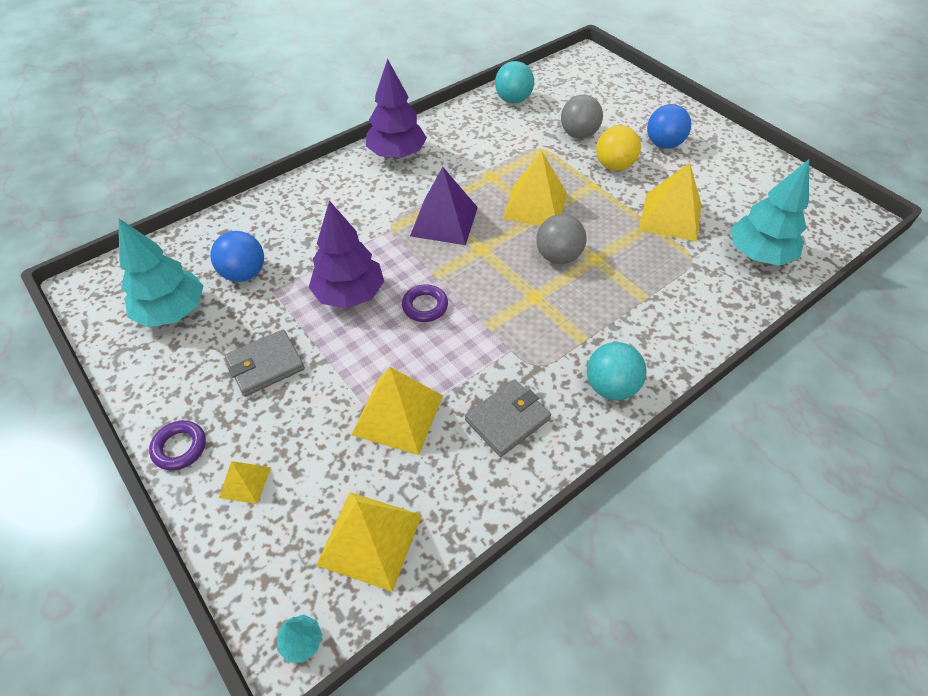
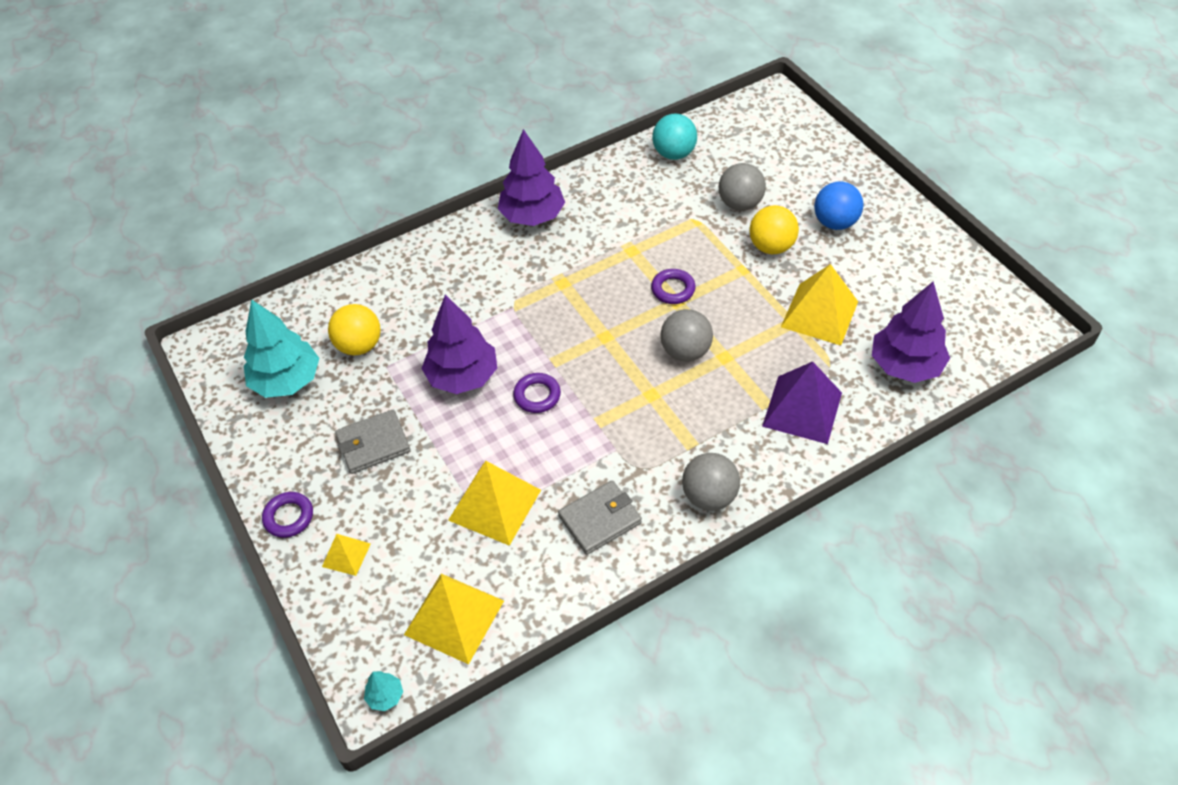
camera: 10 degrees right, 0 degrees up
blue ball [210,231,264,282] -> yellow ball [328,304,381,355]
purple pyramid [410,167,478,245] -> purple pyramid moved to [762,361,842,444]
yellow pyramid [503,151,567,226] -> purple ring [651,269,696,304]
turquoise ball [587,342,647,400] -> grey ball [682,453,740,511]
turquoise tree [731,159,809,266] -> purple tree [872,281,950,383]

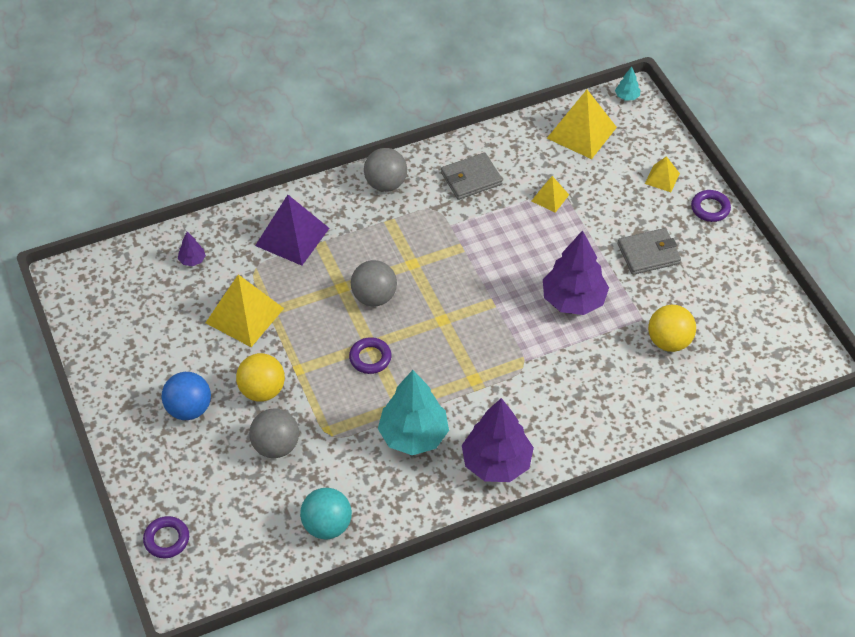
camera: 175 degrees left, 0 degrees up
turquoise tree [244,299,319,398] -> turquoise tree moved to [378,370,449,455]
yellow pyramid [448,461,541,546] -> yellow pyramid [532,176,569,213], size x0.52
purple ring [513,373,561,413] -> purple ring moved to [143,516,189,558]
purple tree [872,281,950,383] -> purple tree [178,232,206,266], size x0.43

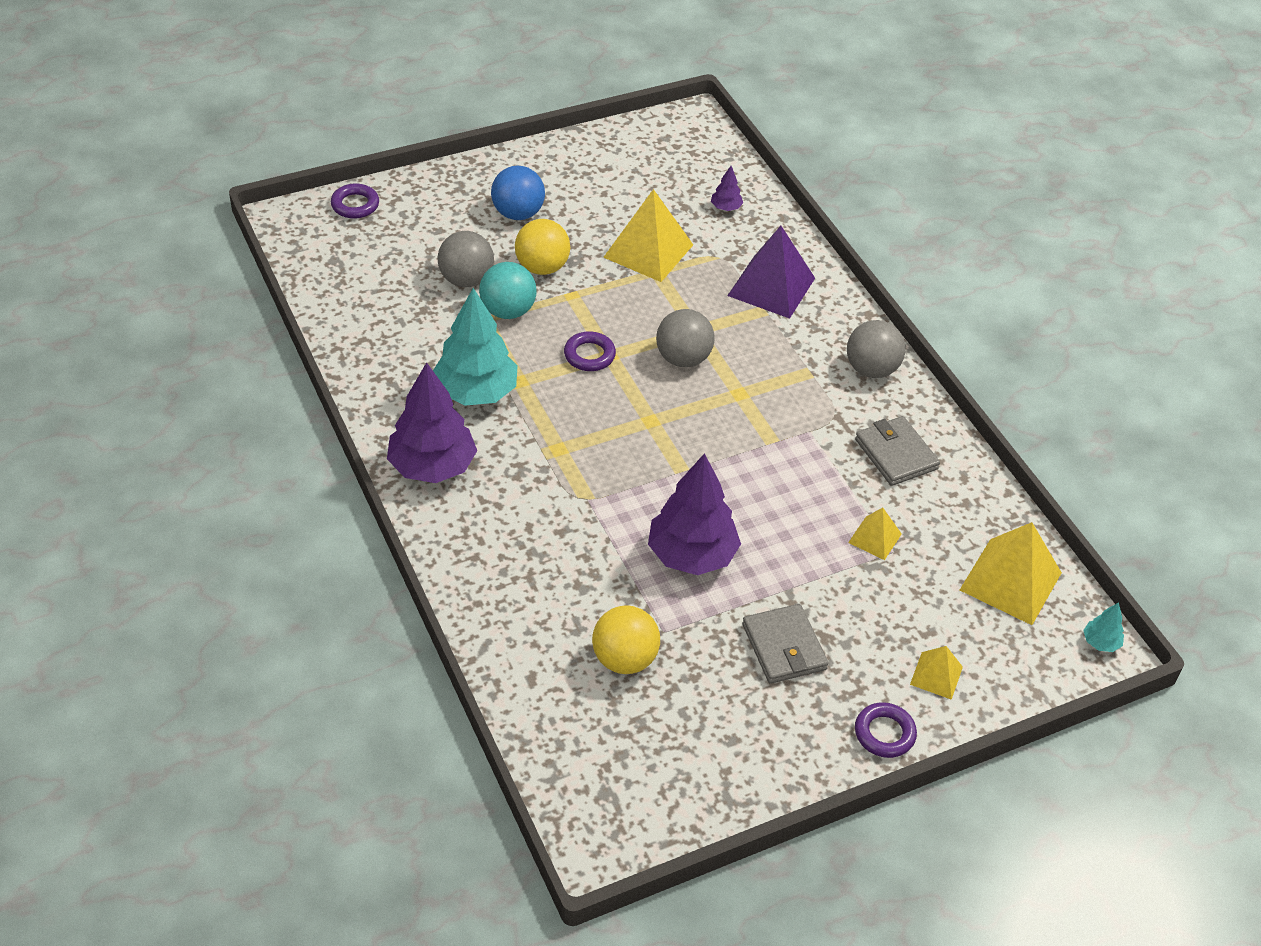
camera: 85 degrees right, 5 degrees down
turquoise ball [300,488,352,539] -> turquoise ball moved to [479,262,536,319]

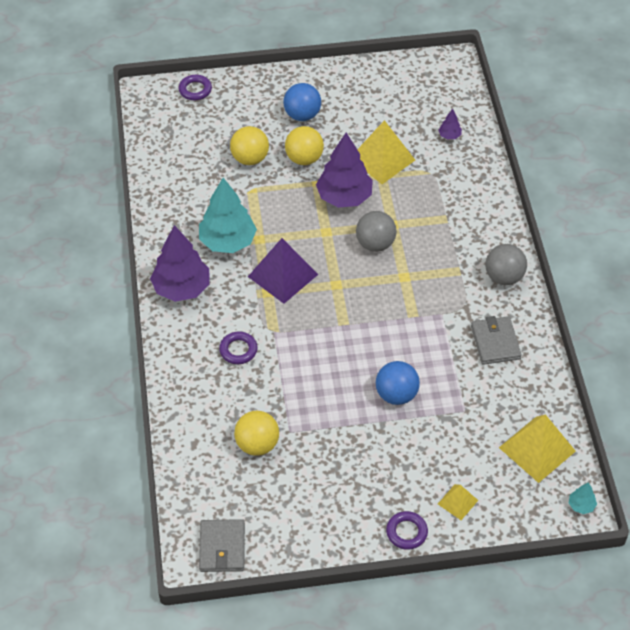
camera: 20 degrees right, 5 degrees up
grey ball [438,231,494,287] -> yellow ball [230,126,269,165]
turquoise ball [479,262,536,319] -> none
purple ring [564,331,616,371] -> purple ring moved to [219,332,258,364]
purple tree [648,453,741,575] -> purple tree moved to [316,133,373,208]
purple pyramid [727,226,815,319] -> purple pyramid moved to [248,238,318,304]
grey wallet [742,604,829,684] -> grey wallet moved to [199,519,245,572]
yellow pyramid [848,508,902,560] -> none
none -> blue ball [376,361,420,405]

